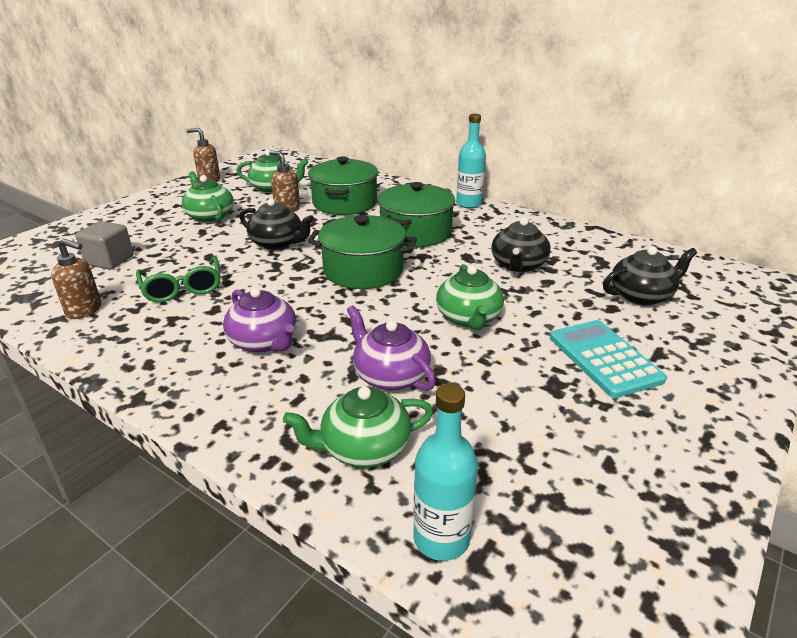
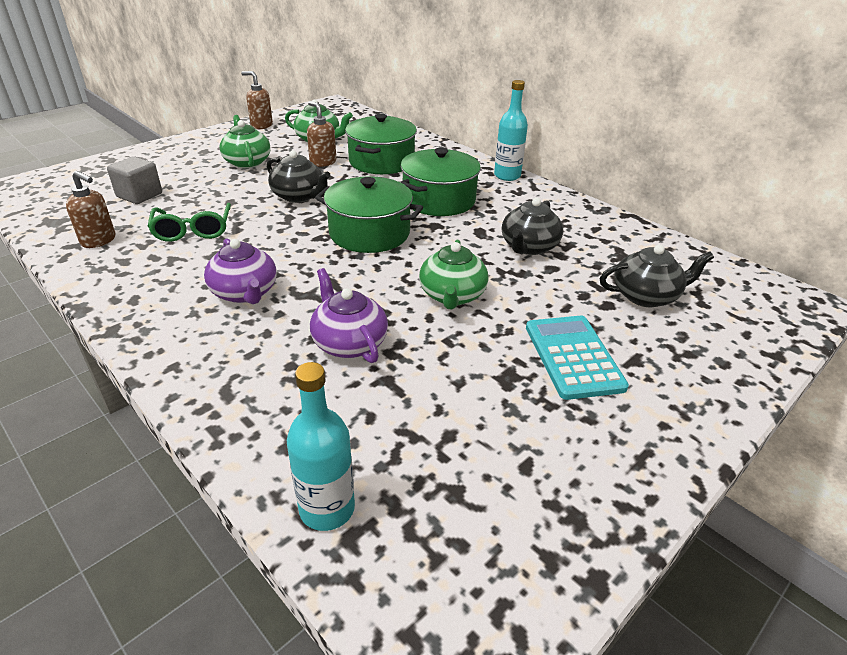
camera: 10 degrees right, 5 degrees up
green teapot [283,386,433,468] -> none

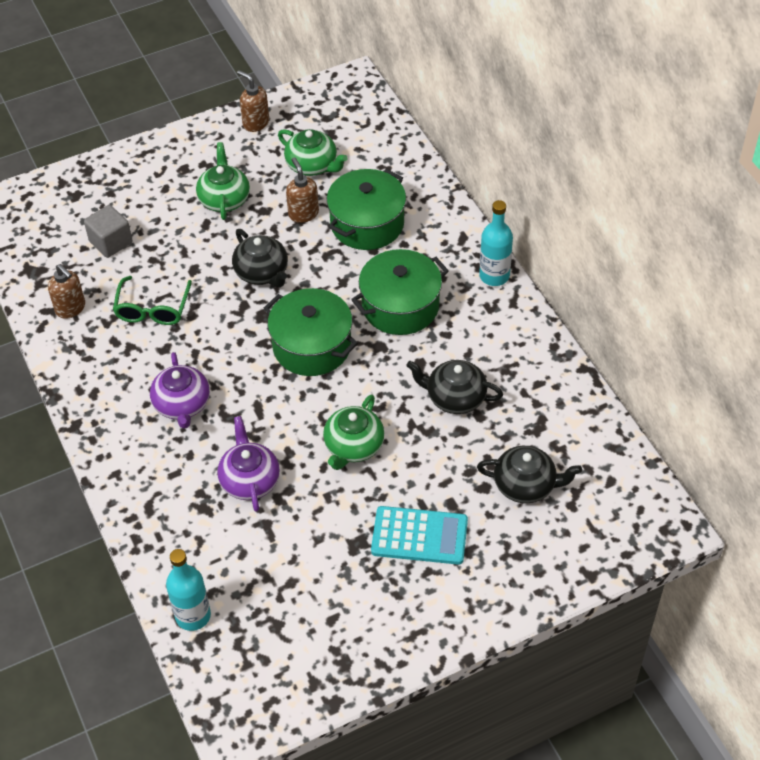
camera: 20 degrees right, 15 degrees up
black teapot [502,198,563,255] -> black teapot turned 60 degrees clockwise [406,360,503,414]
turquoise calculator [526,316,629,400] -> turquoise calculator turned 90 degrees clockwise [371,506,468,565]

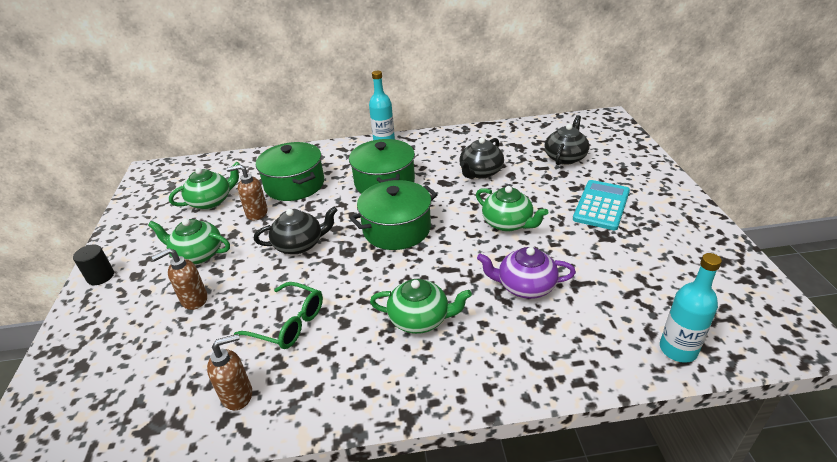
camera: 70 degrees left, 15 degrees down
grey cube [84,205,133,258] -> none
purple teapot [150,352,210,429] -> green teapot [370,279,472,334]
brown soap dispenser [237,70,269,132] -> brown soap dispenser moved to [152,248,207,310]
none -> black cylinder [73,245,114,285]

